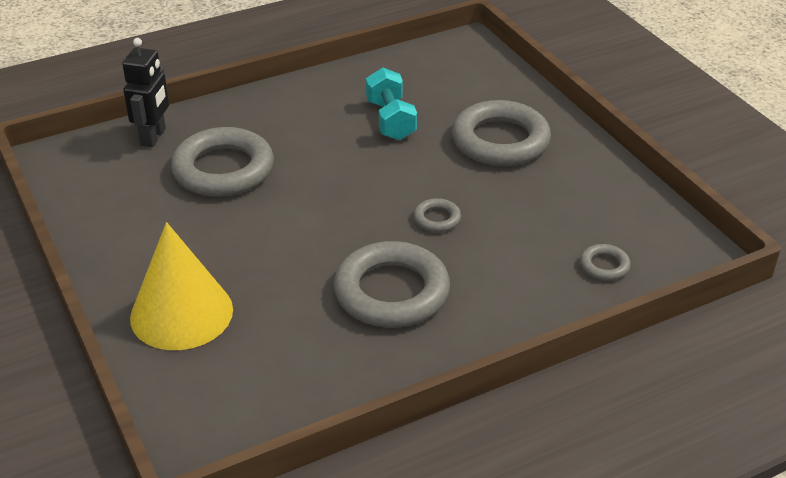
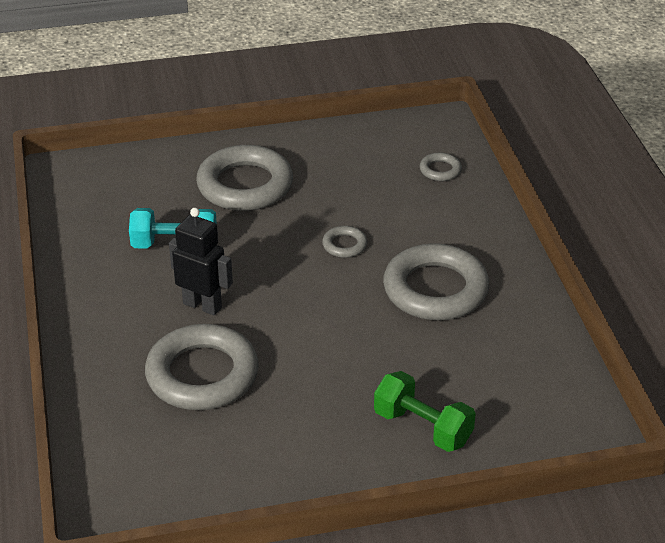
camera: 75 degrees left, 0 degrees up
black robot [122,38,169,147] -> black robot moved to [169,208,233,316]
yellow cone [130,222,233,350] -> green dumbbell [374,371,476,452]

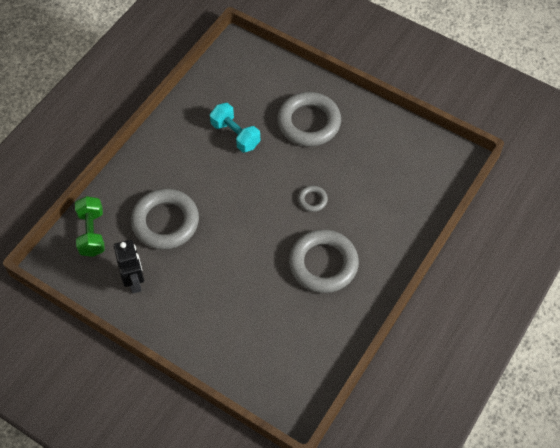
camera: 45 degrees right, 20 degrees up
black robot [169,208,233,316] -> black robot moved to [114,240,144,293]
green dumbbell [374,371,476,452] -> green dumbbell moved to [75,196,105,257]
grey ring [420,153,462,181] -> none

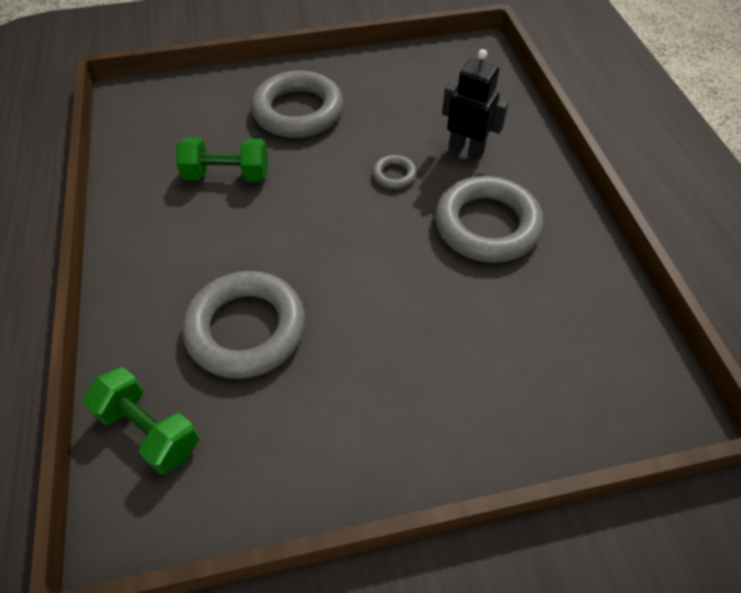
camera: 45 degrees left, 5 degrees down
black robot [114,240,144,293] -> black robot moved to [442,49,508,159]
turquoise dumbbell [210,103,260,152] -> green dumbbell [176,137,268,181]

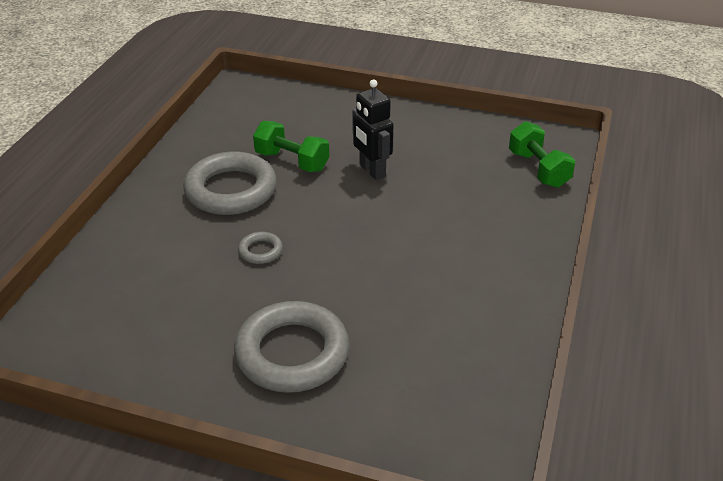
camera: 150 degrees left, 15 degrees down
green dumbbell [176,137,268,181] -> green dumbbell moved to [253,121,329,172]
grey ring [182,271,306,379] -> none
black robot [442,49,508,159] -> black robot moved to [352,79,393,180]

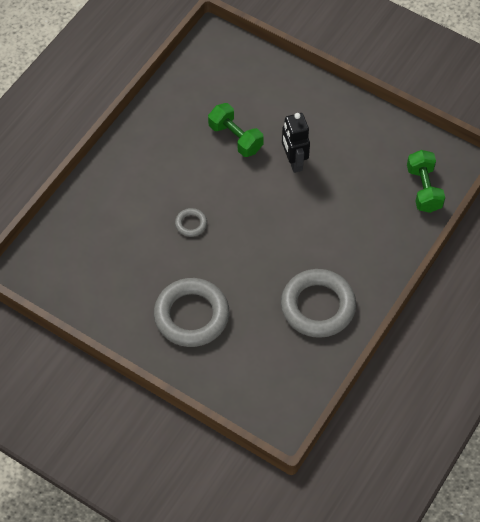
camera: 15 degrees right, 20 degrees up
grey ring [183,152,277,215] -> grey ring moved to [281,269,356,338]

